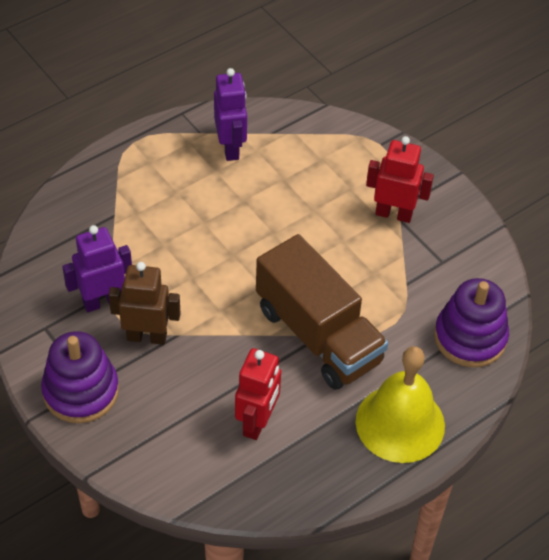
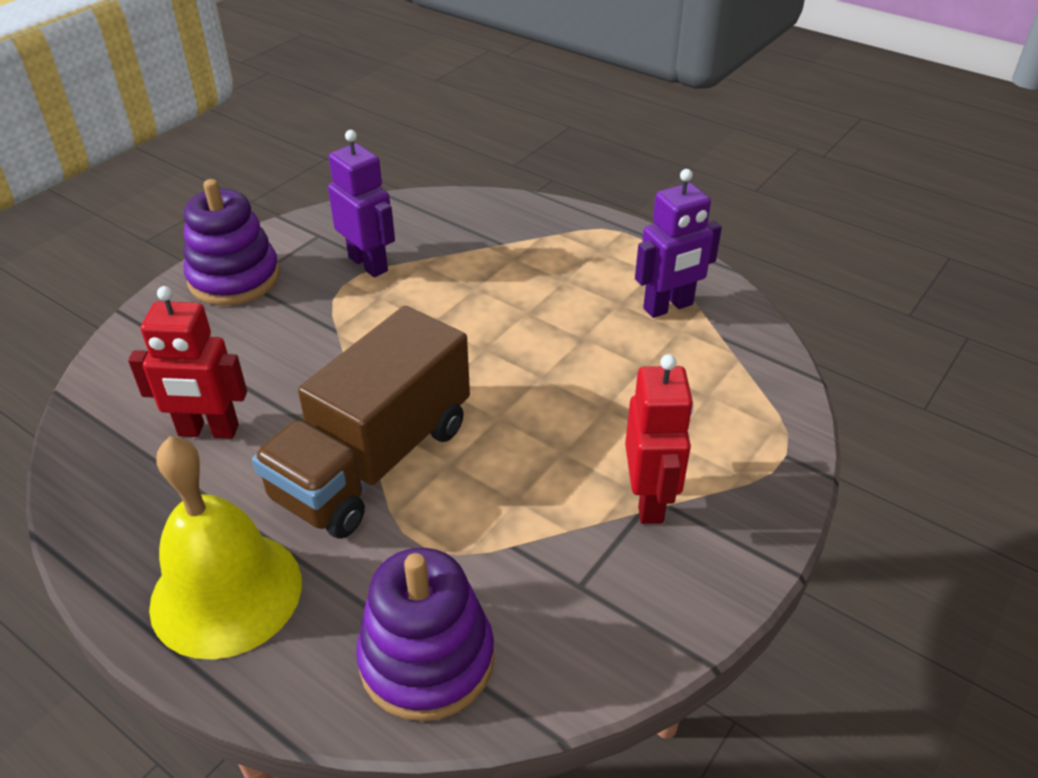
camera: 75 degrees right, 10 degrees down
brown robot [109,262,181,345] -> none

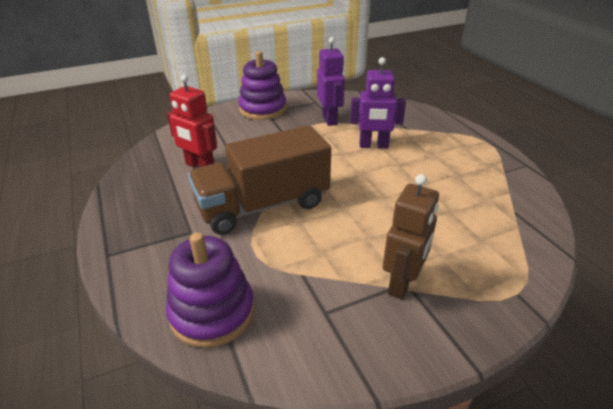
camera: 30 degrees right, 5 degrees down
yellow bell [149,436,302,660] -> none
red robot [625,354,694,524] -> brown robot [383,174,439,300]
purple robot [635,169,722,318] -> purple robot moved to [350,57,406,148]

